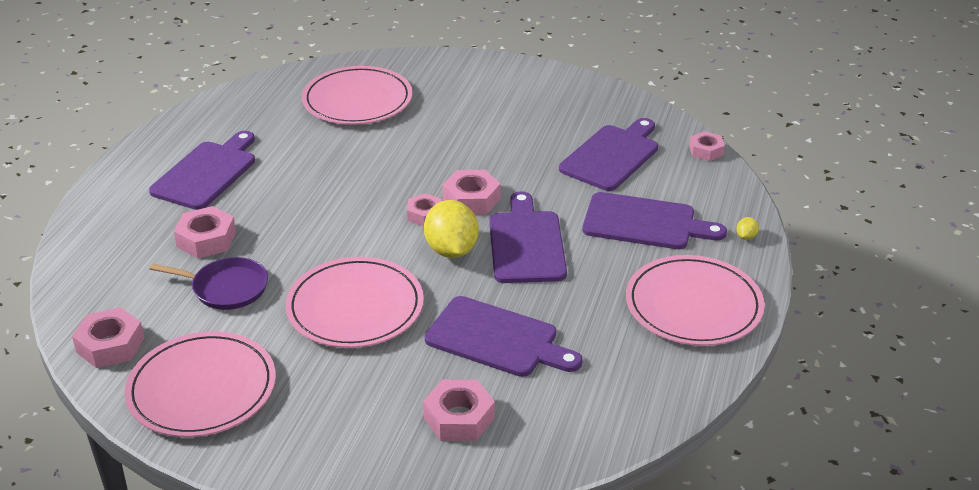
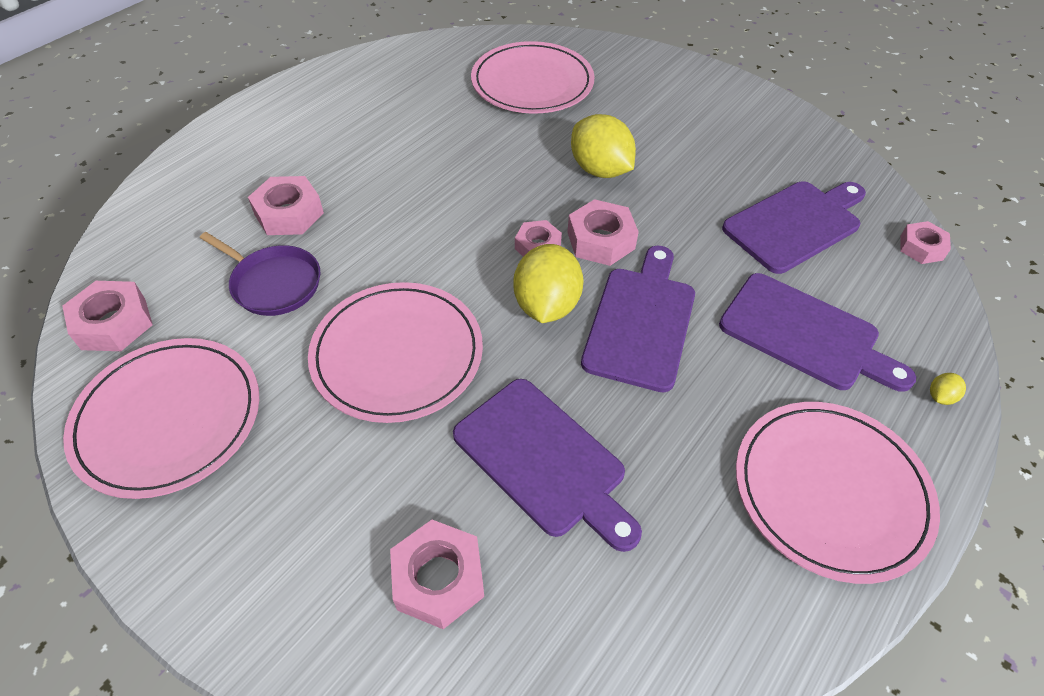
camera: 20 degrees right, 15 degrees up
purple cutting board [149,131,255,210] -> none
none -> yellow lemon [571,114,636,178]

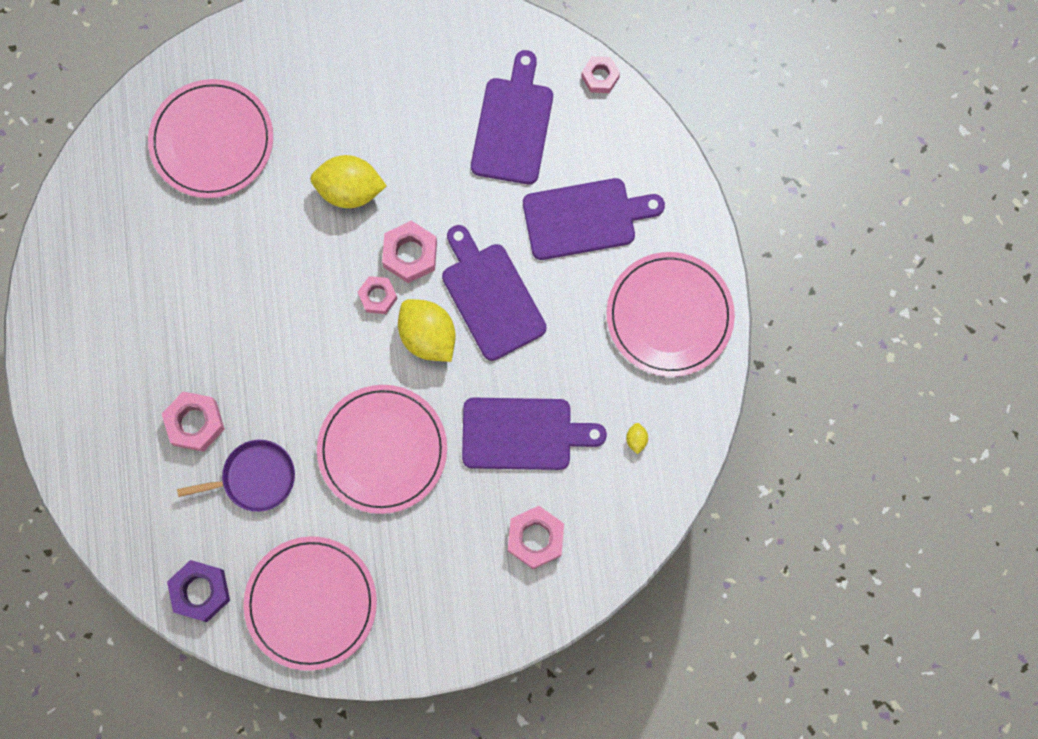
camera: 45 degrees left, 25 degrees up
pink nut [62,281,153,351] -> purple nut [167,560,230,622]
yellow lemon [930,373,966,405] -> yellow lemon moved to [626,423,648,454]

